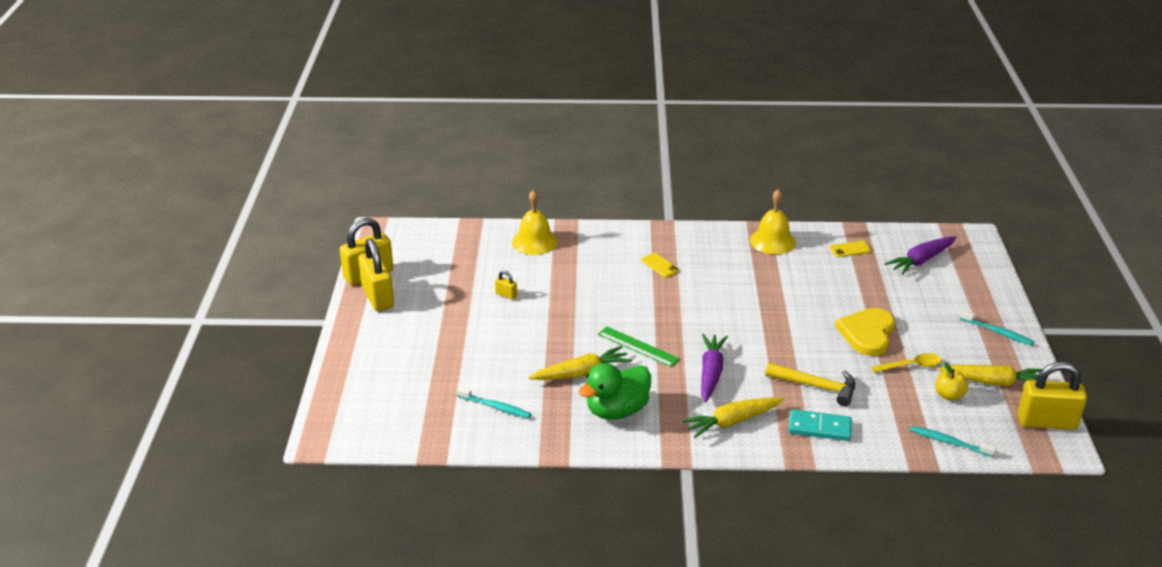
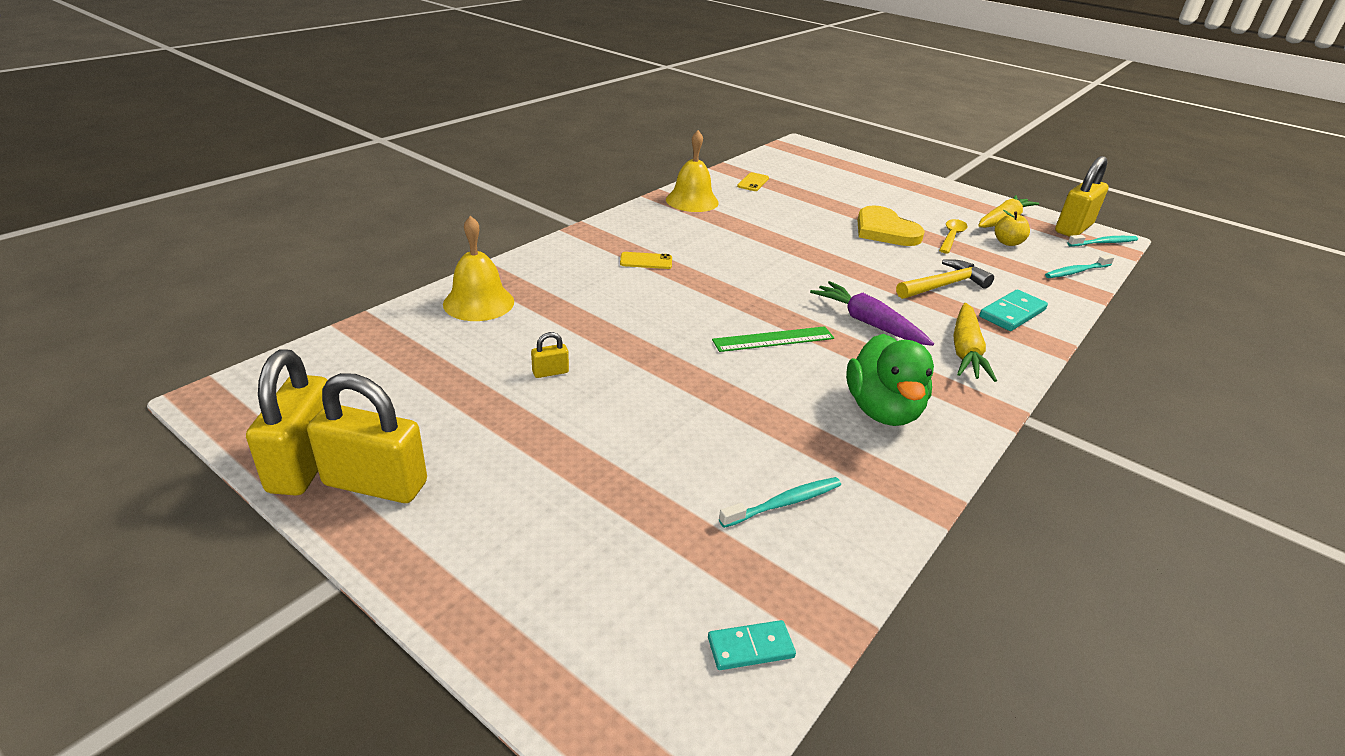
camera: 55 degrees left, 0 degrees up
yellow carrot [529,346,632,380] -> none
purple carrot [885,237,956,275] -> none
turquoise toothbrush [960,310,1034,346] -> turquoise toothbrush moved to [1067,235,1138,246]
none -> turquoise domino [708,620,796,670]

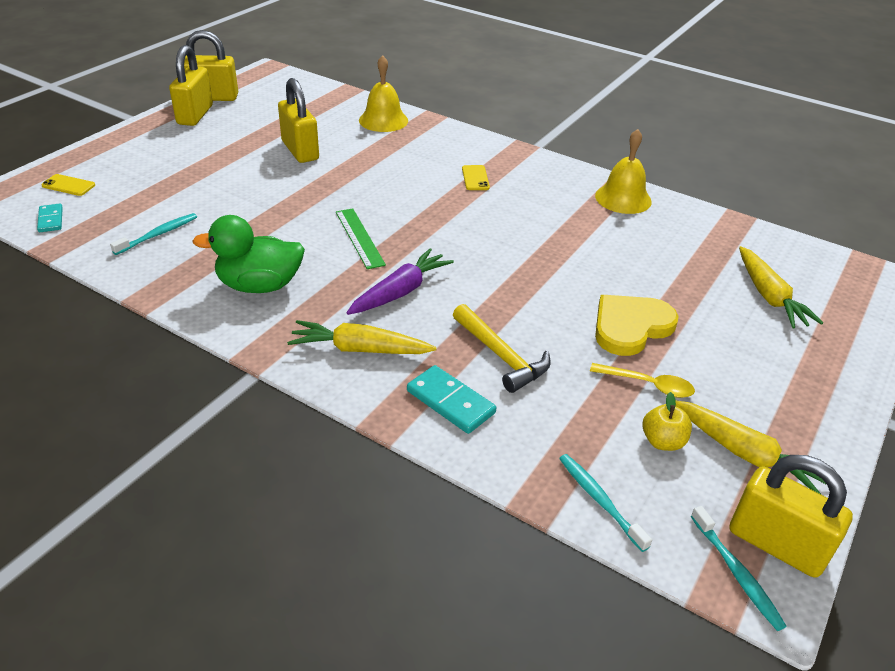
camera: 85 degrees right, 5 degrees up
yellow padlock [531,332,569,378] -> yellow padlock [278,78,319,163], size x2.31
turquoise toothbrush [719,477,841,528] -> turquoise toothbrush turned 105 degrees counterclockwise [110,213,197,255]
yellow phone [737,172,769,191] -> yellow phone moved to [41,174,95,196]
none -> yellow carrot [739,246,823,329]

